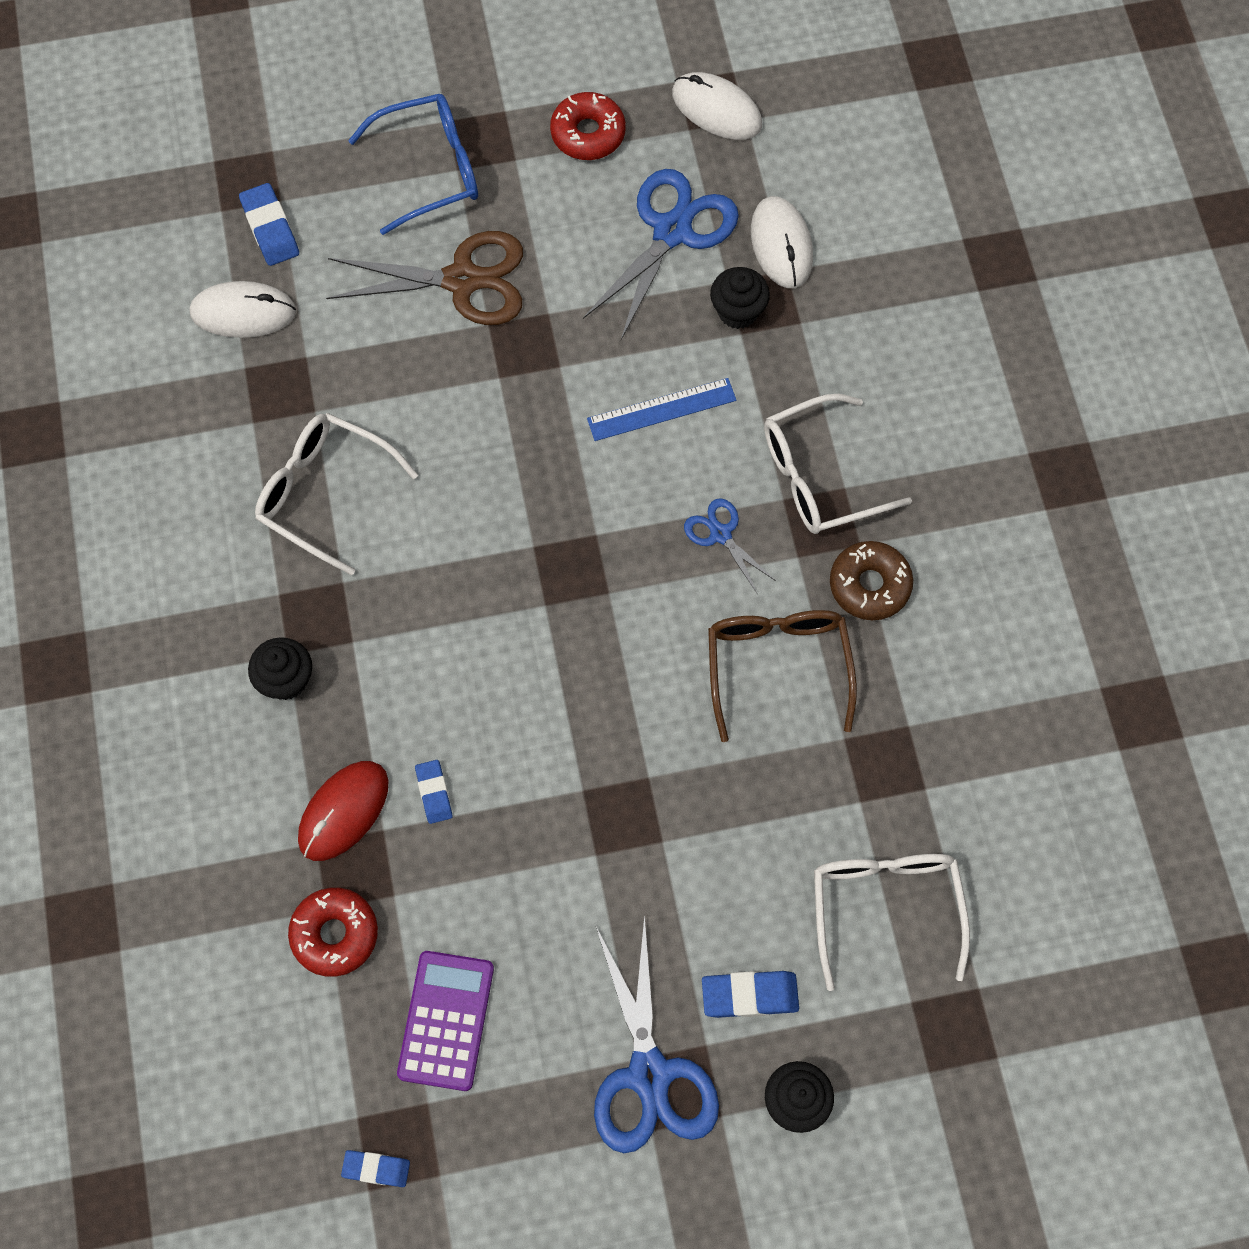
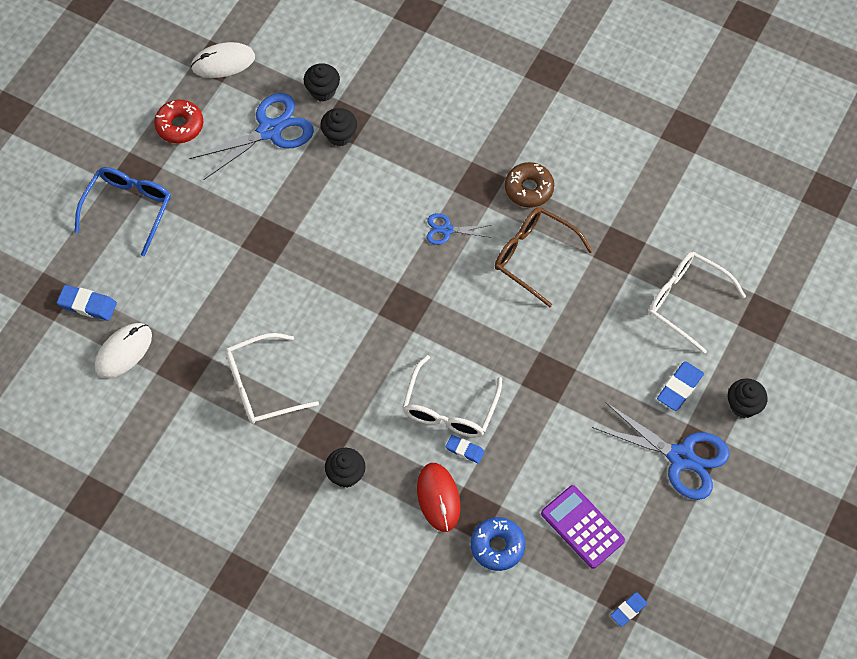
camera: 50 degrees left, 5 degrees down
red donut [288,887,378,977] -> blue donut [471,517,525,571]
brown scissors [326,231,523,325] -> none
blue scissors [583,169,739,340] -> blue scissors turned 75 degrees clockwise [189,93,314,180]
blue ruler [587,378,736,441] -> none
white mouse [751,196,813,288] -> black cupcake [304,63,340,102]
white glasses [764,394,912,534] -> white glasses moved to [403,355,502,438]

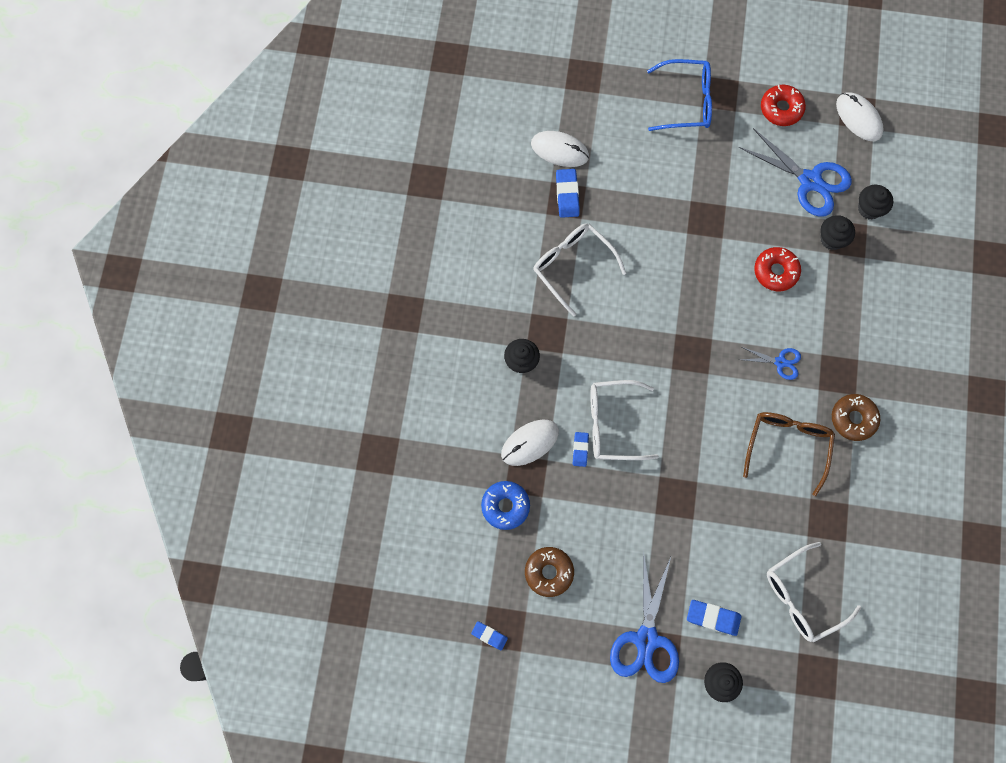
camera: 70 degrees right, 10 degrees up
blue eraser [57,285,117,321] -> blue eraser moved to [556,169,580,218]
red mouse [417,463,460,532] -> white mouse [501,420,559,466]
blue scissors [427,213,492,245] -> blue scissors turned 120 degrees clockwise [741,347,801,380]
purple calculator [541,485,625,569] -> brown donut [525,547,574,597]
white glasses [648,252,746,354] -> white glasses turned 135 degrees counterclockwise [767,542,862,643]
none -> red donut [754,247,801,291]

